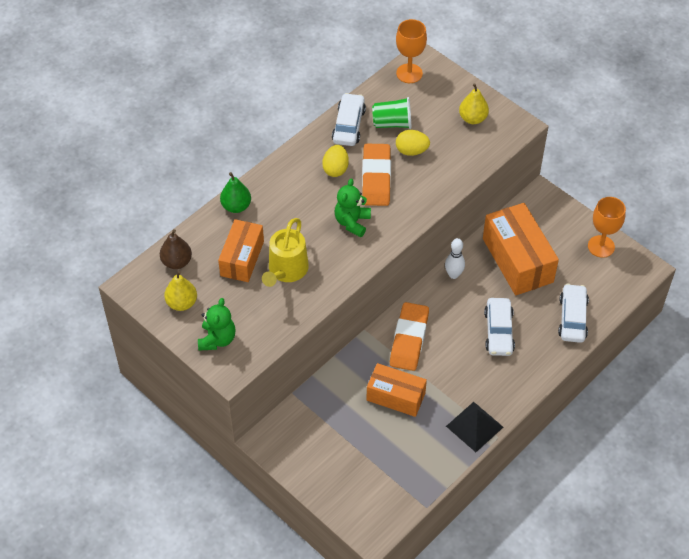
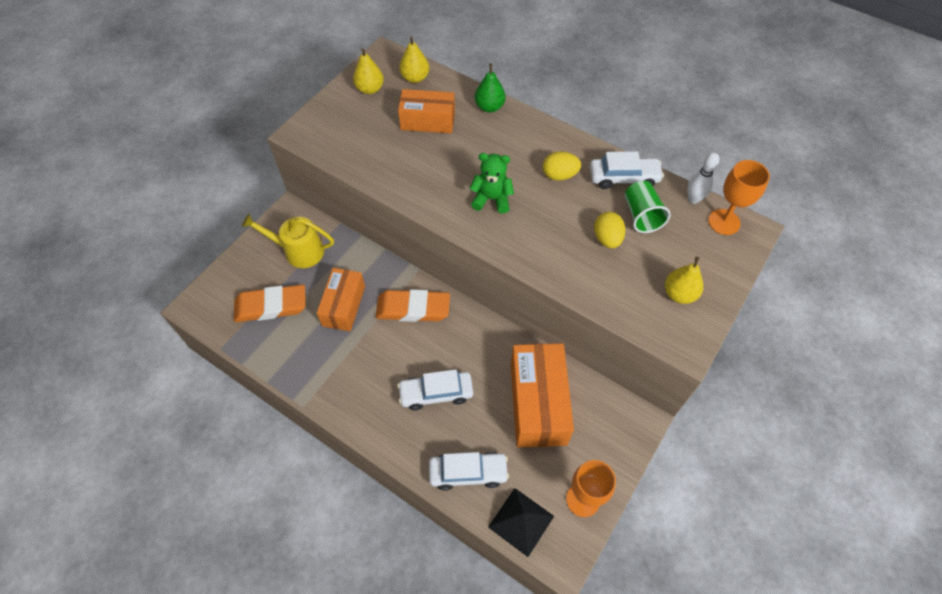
camera: 80 degrees right, 5 degrees up
brown pear [160,229,192,269] -> yellow pear [399,37,429,83]
green teddy bear [198,298,236,351] -> none
yellow watering can [262,218,309,287] -> yellow watering can moved to [242,214,334,268]
orange eraser [362,144,391,206] -> orange eraser moved to [234,285,306,322]
white bowling pin [445,238,465,279] -> white bowling pin moved to [687,152,720,204]
black pyramid [446,402,503,452] -> black pyramid moved to [488,488,554,557]
orange box [483,203,559,295] -> orange box turned 60 degrees counterclockwise [511,343,574,447]

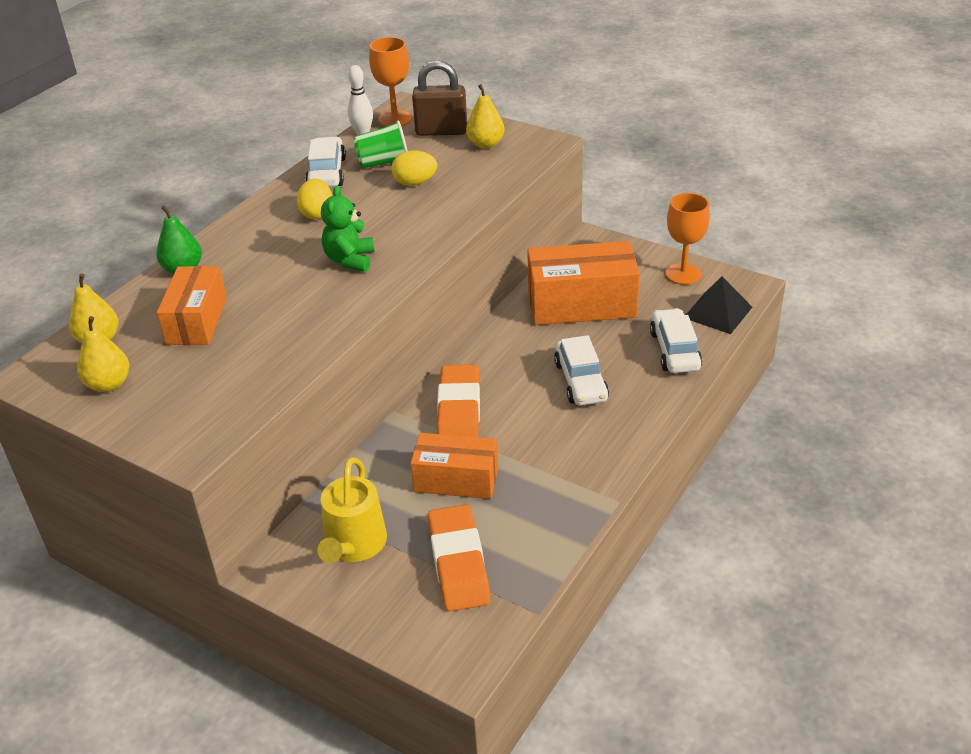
camera: 90 degrees left, 20 degrees down
none -> brown padlock [412,60,467,136]

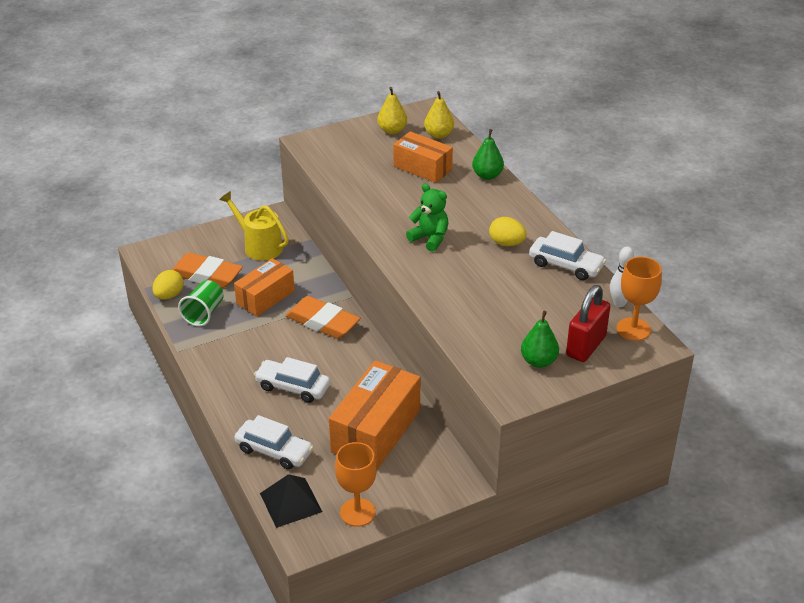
camera: 120 degrees right, 0 degrees up
green cup [353,121,407,168] -> green cup moved to [178,280,224,326]
yellow egg [391,150,437,186] -> yellow egg moved to [152,270,184,300]
brown padlock [412,60,467,136] -> red padlock [566,285,610,362]
yellow pear [466,84,505,149] -> green pear [521,311,559,368]

